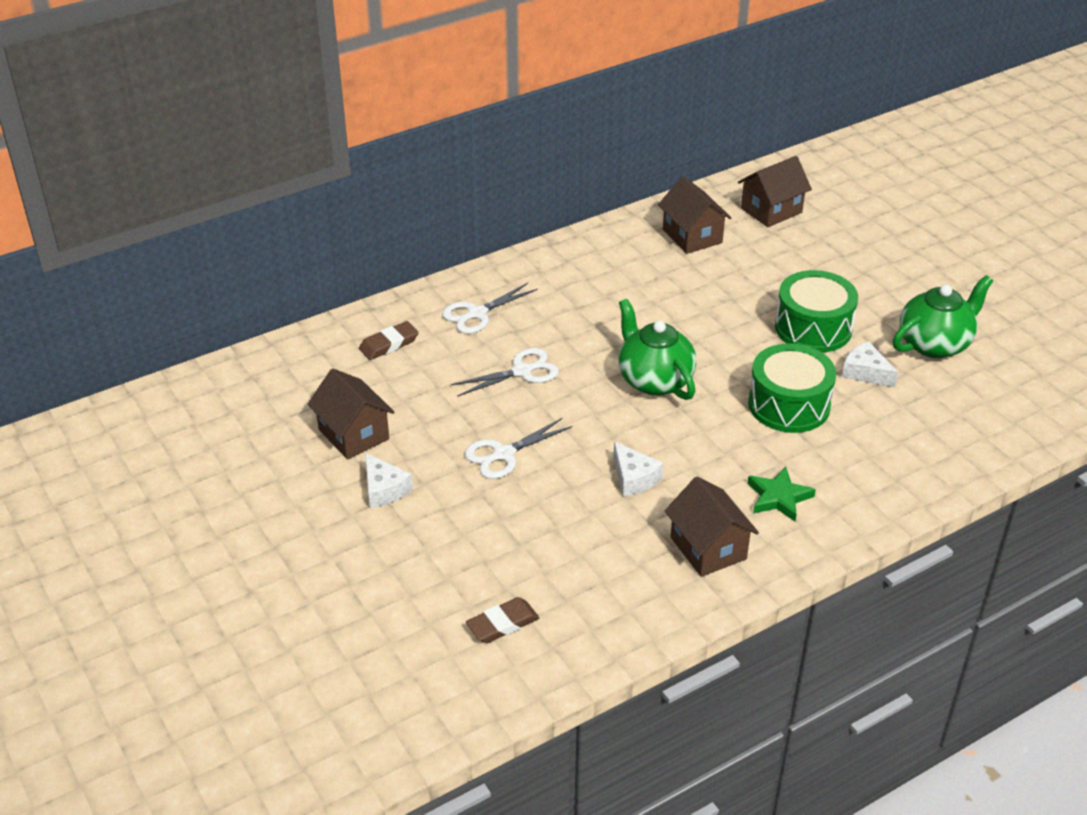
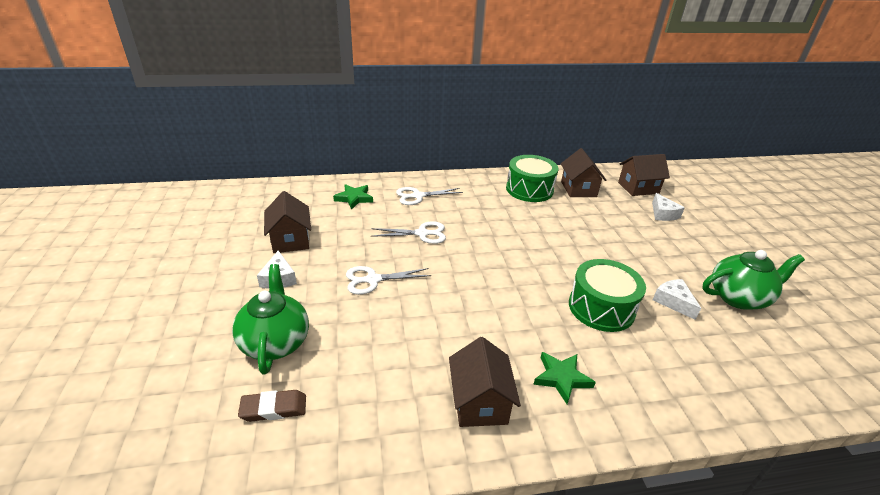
camera: 20 degrees right, 5 degrees down
brown eraser [359,321,419,360] -> green star [333,184,373,209]
white cheese [613,442,664,496] -> white cheese moved to [652,193,685,221]
green teapot [619,299,696,400] -> green teapot moved to [232,264,309,375]
green drum [775,270,858,353] -> green drum moved to [506,155,558,202]

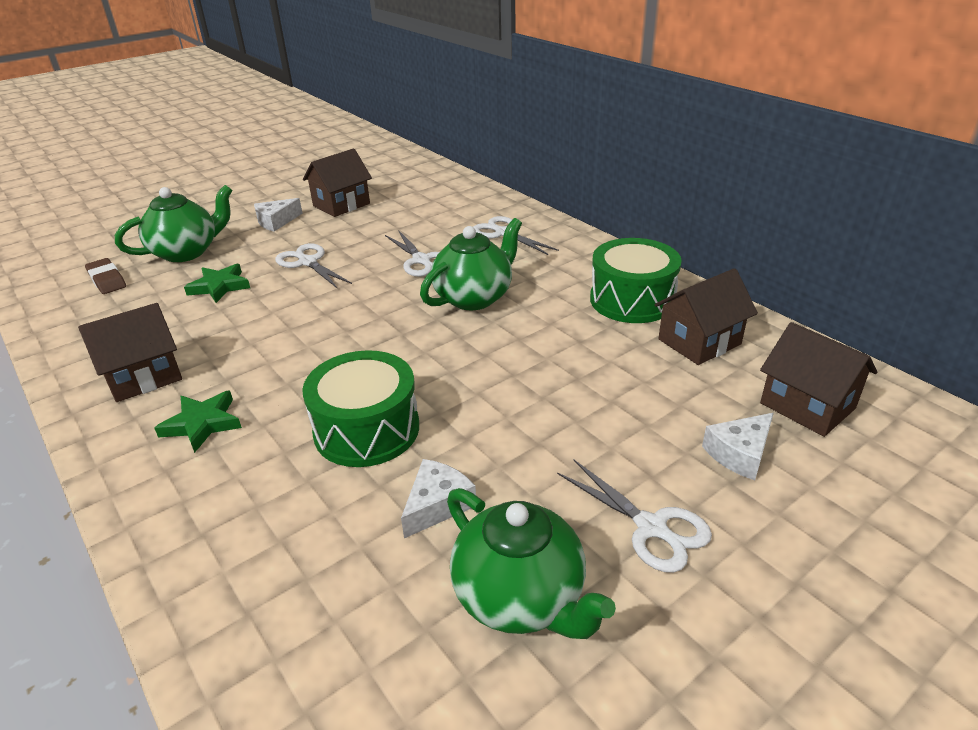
camera: 65 degrees right, 0 degrees up
green star [333,184,373,209] -> green star moved to [184,264,250,303]
none -> green teapot [420,218,522,310]
none -> white scissors [557,459,712,573]

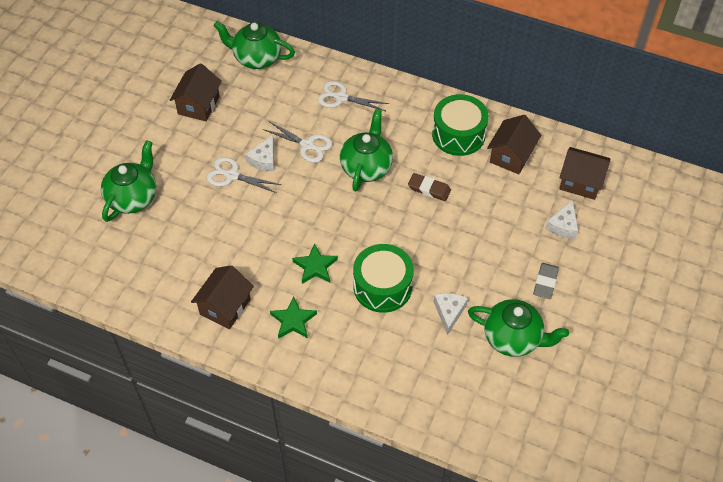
camera: 30 degrees left, 20 degrees up
brown eraser [85,258,126,294] -> brown eraser moved to [408,173,451,201]
green star [184,264,250,303] -> green star moved to [292,243,338,284]
white cheese [254,198,303,232] -> white cheese moved to [245,135,274,171]
white scissors [557,459,712,573] -> grey eraser [533,263,559,299]
none -> green teapot [213,21,295,69]

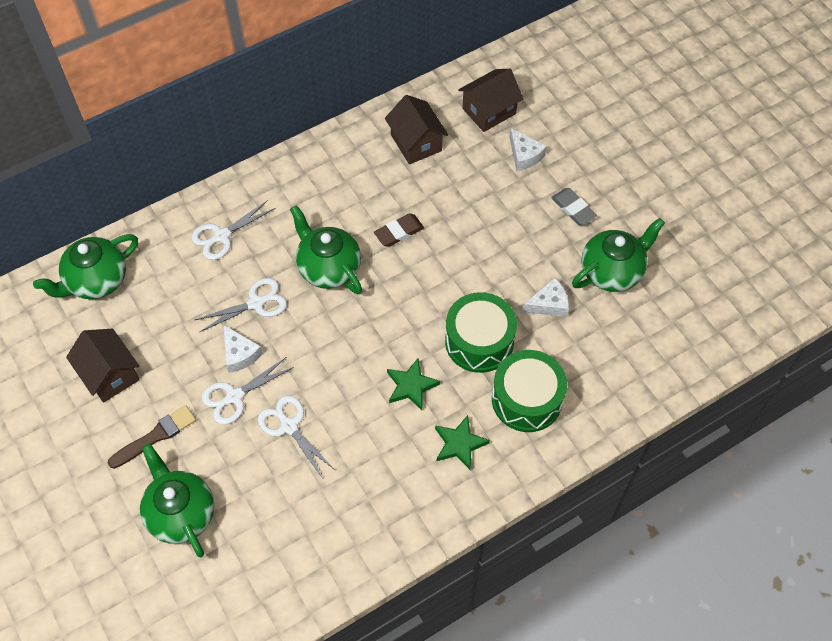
camera: 55 degrees left, 5 degrees up
brown house [191,265,254,329] -> none
green drum [432,94,489,156] -> green drum moved to [492,350,567,432]
white cheese [434,293,468,335] -> white cheese turned 120 degrees clockwise [522,278,569,317]
none -> brown brush [108,405,196,469]
none -> white scissors [258,395,335,479]

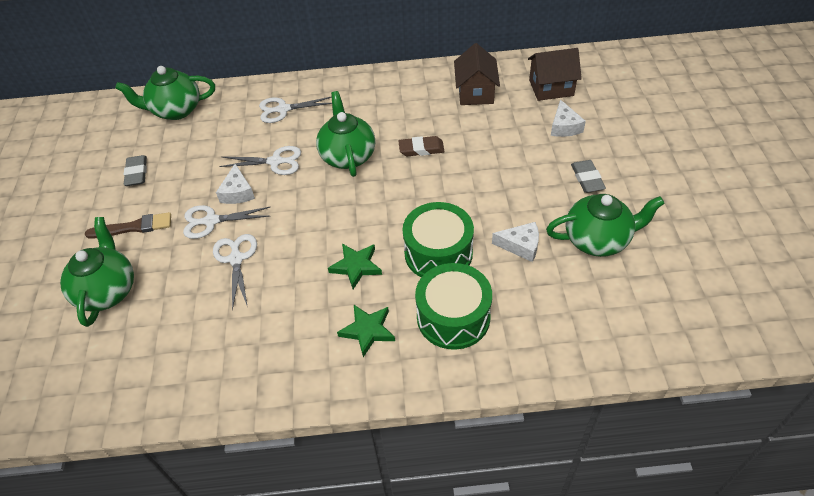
camera: 30 degrees right, 10 degrees down
brown house [66,329,140,403] -> grey eraser [124,155,147,186]

